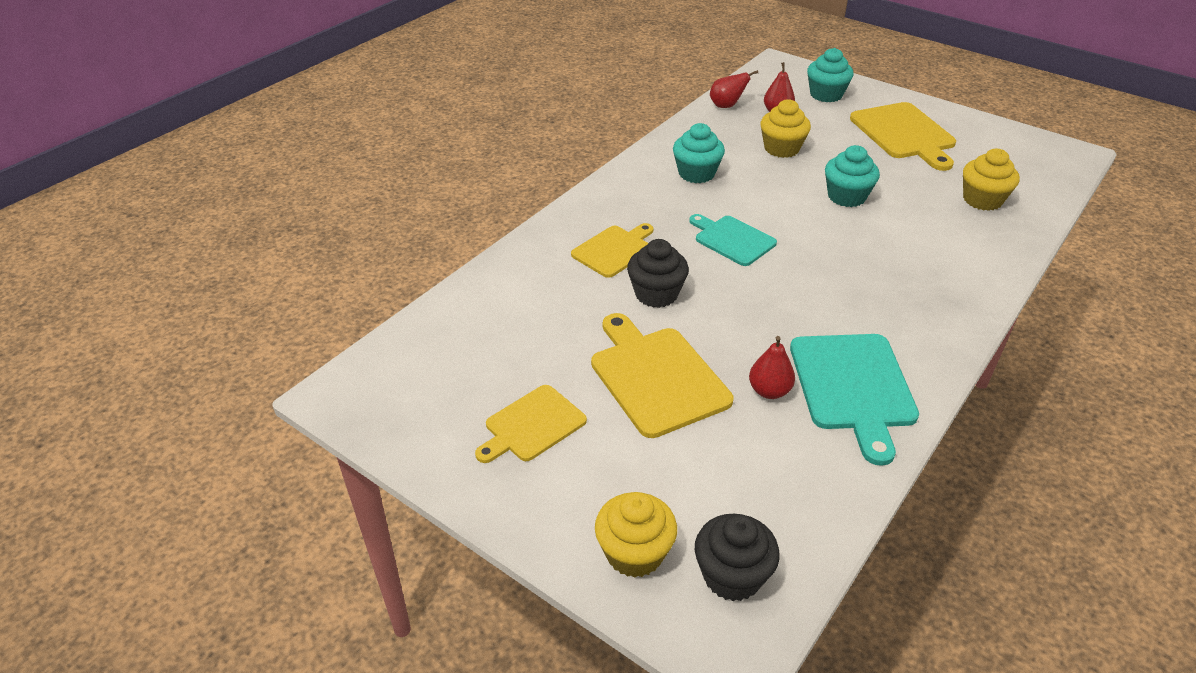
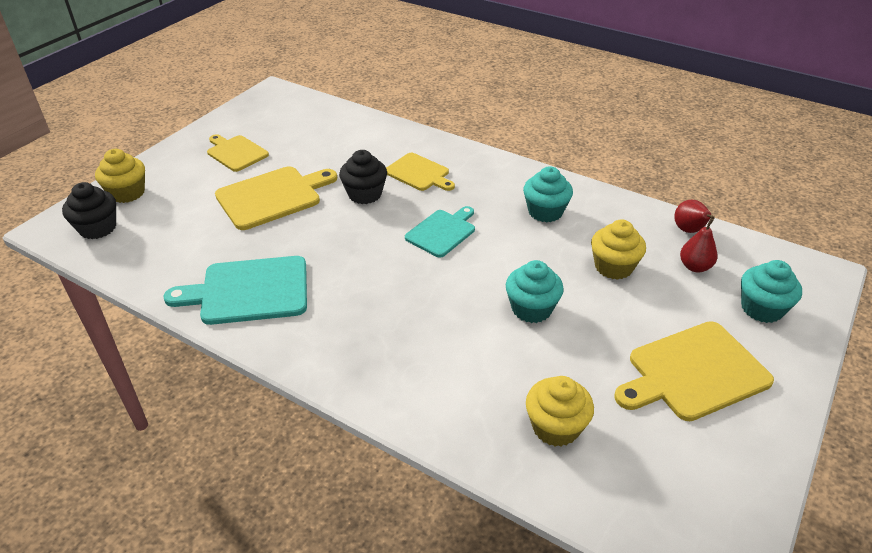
camera: 85 degrees right, 0 degrees up
red pear [749,336,795,399] -> none

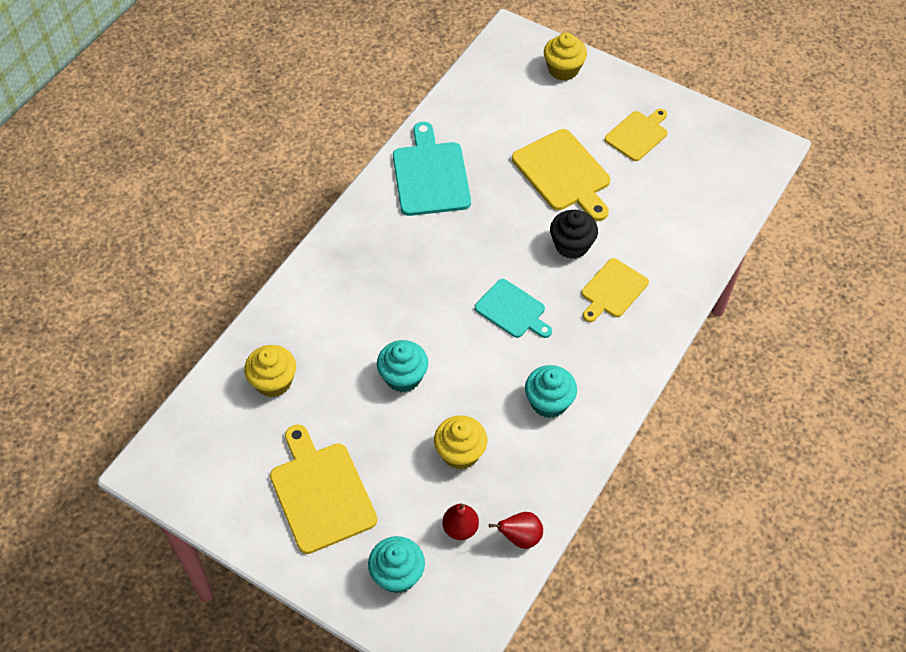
camera: 90 degrees right, 15 degrees up
black cupcake [62,182,116,239] -> none

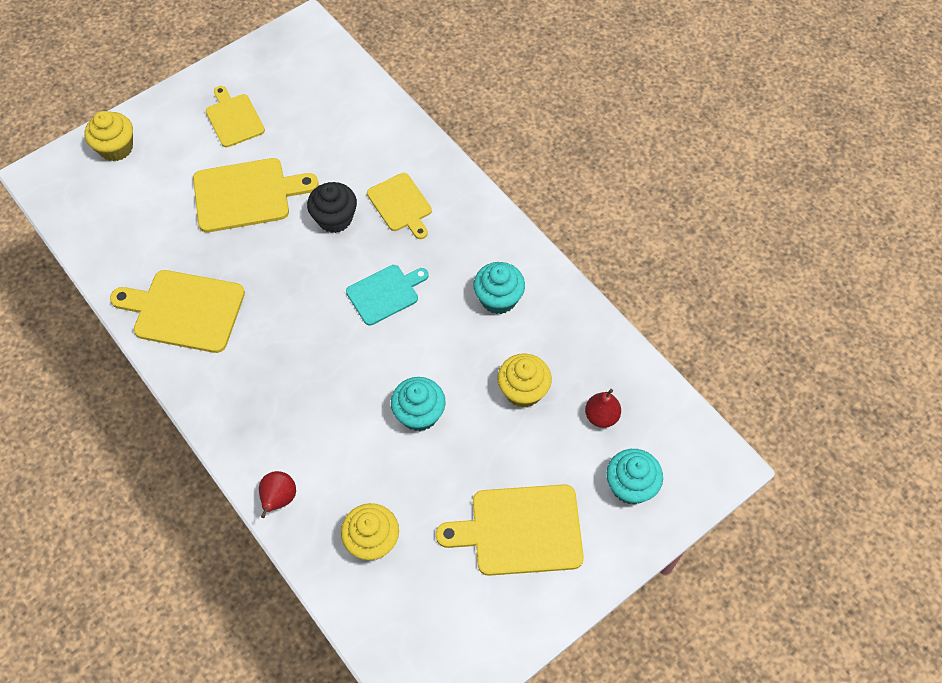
camera: 70 degrees left, 5 degrees up
turquoise cutting board [393,122,471,216] -> yellow cutting board [110,270,245,353]
red pear [489,512,543,549] -> red pear moved to [259,471,296,518]

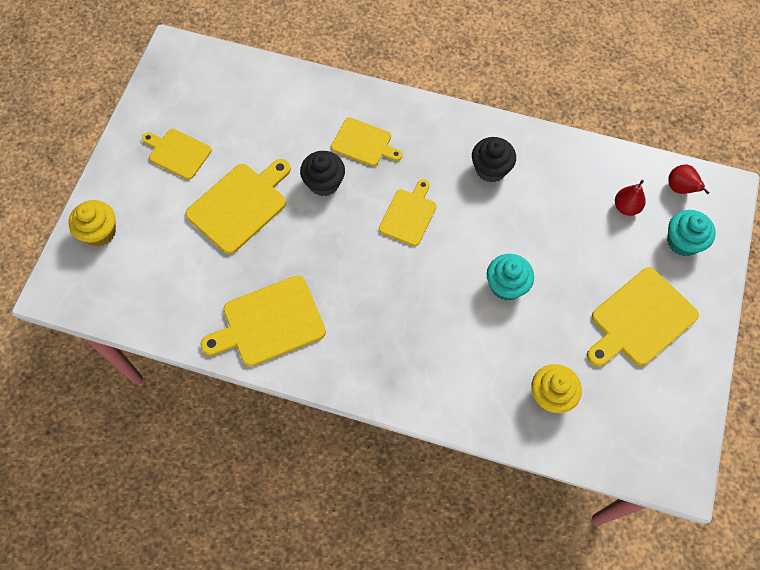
camera: 35 degrees left, 5 degrees up
red pear [259,471,296,518] -> red pear moved to [668,165,709,194]
turquoise cutting board [346,265,429,326] -> yellow cutting board [379,179,436,246]
turquoise cupcake [473,262,525,314] -> black cupcake [472,137,516,182]
yellow cupcake [497,353,552,408] -> none

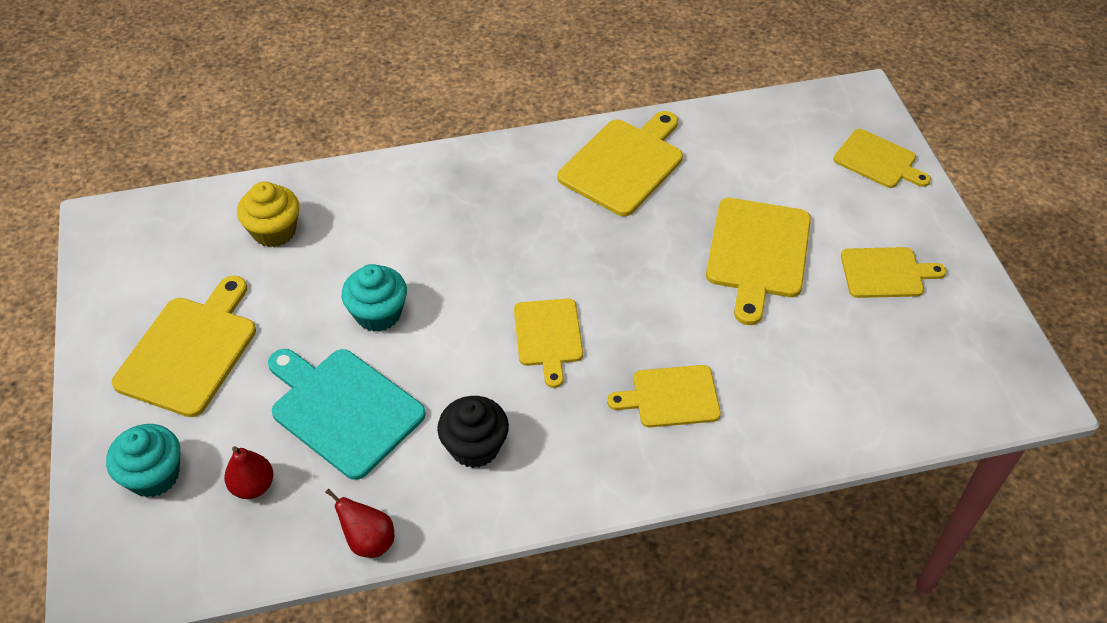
camera: 150 degrees right, 15 degrees down
yellow cupcake [68,200,116,246] -> yellow cutting board [833,129,931,188]
black cupcake [300,151,345,196] -> none
red pear [668,165,709,194] -> red pear moved to [325,489,394,558]
none -> turquoise cutting board [268,349,426,480]

